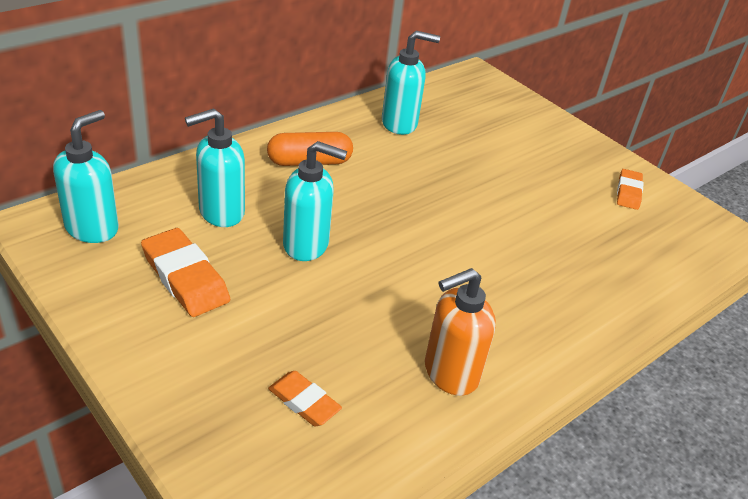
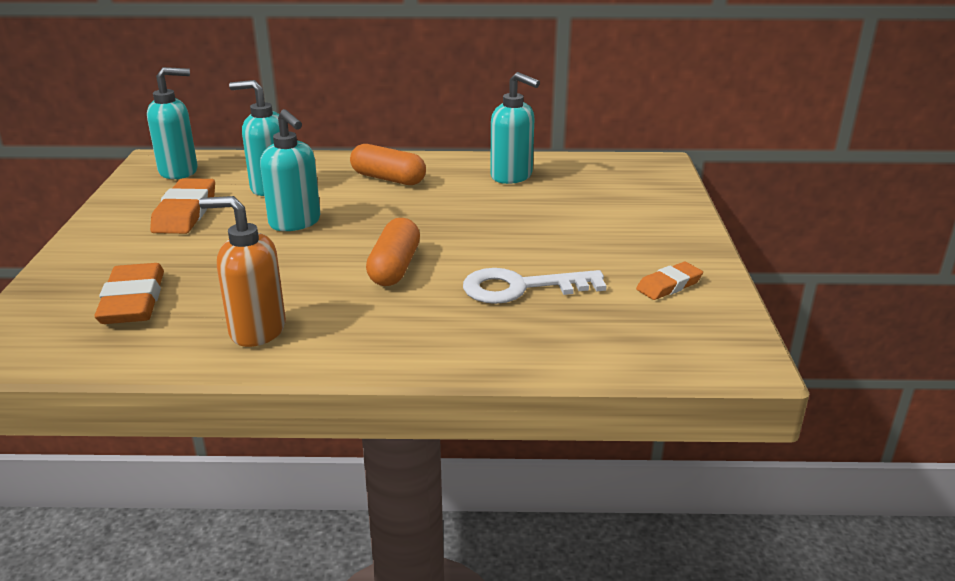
camera: 45 degrees right, 10 degrees down
orange eraser [268,371,342,426] -> orange eraser [94,263,164,324], size x1.63
none -> orange capsule [366,218,420,286]
none -> white key [463,268,606,304]

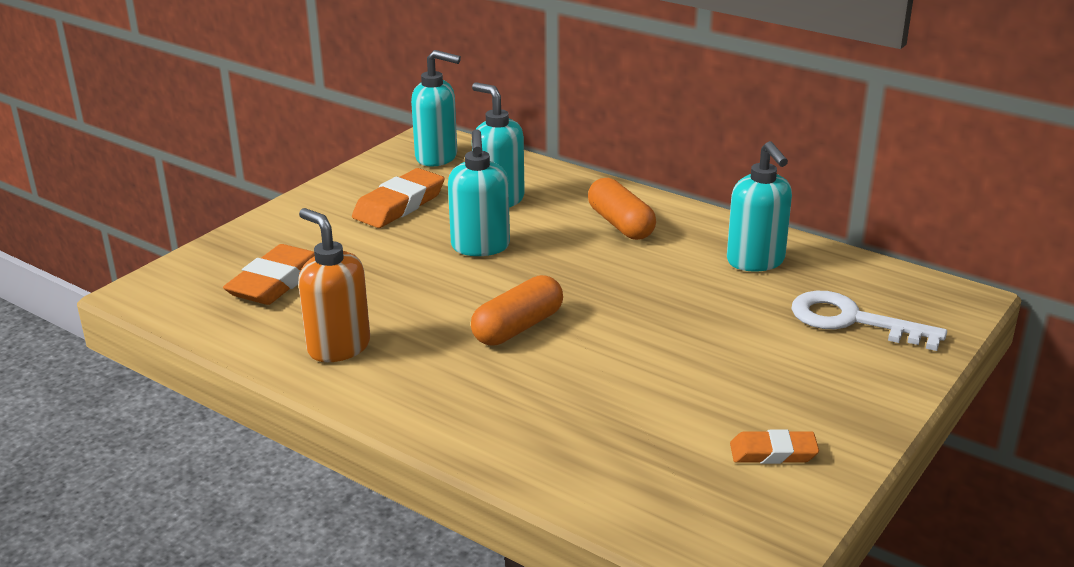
camera: 35 degrees right, 0 degrees up
white key [463,268,606,304] -> white key moved to [791,291,947,351]

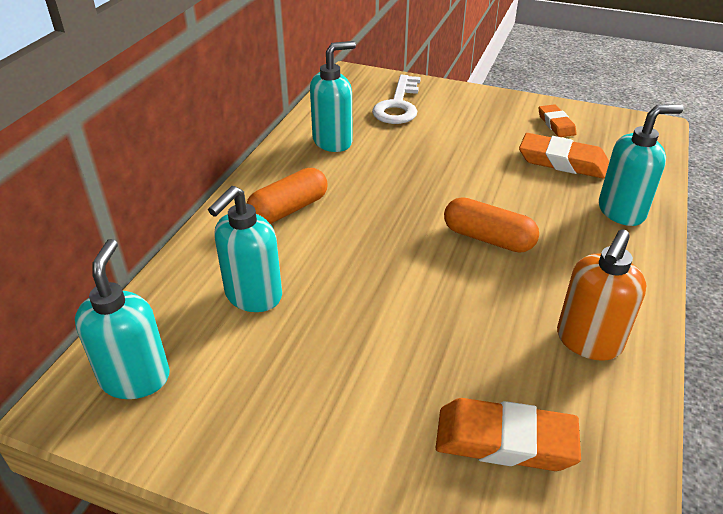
camera: 105 degrees left, 10 degrees up
orange eraser [352,168,445,228] -> orange eraser moved to [519,133,609,178]
turquoise soap dispenser [448,129,510,256] -> turquoise soap dispenser moved to [599,104,683,226]

